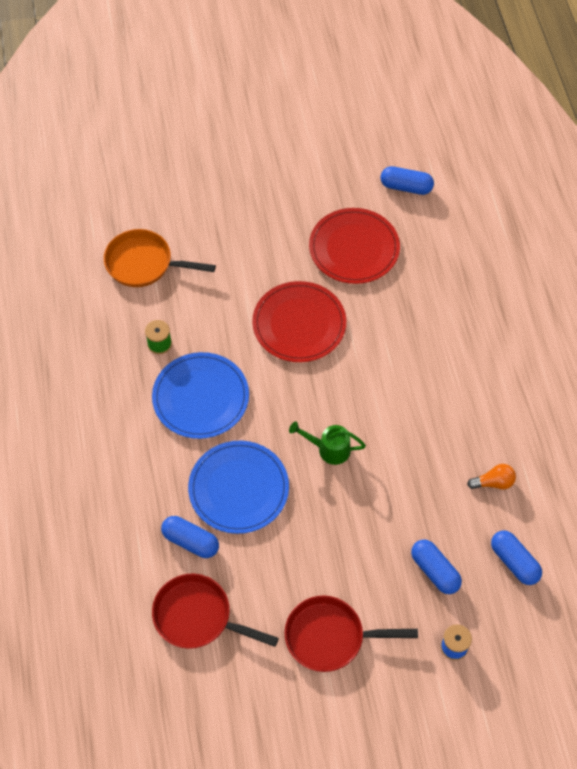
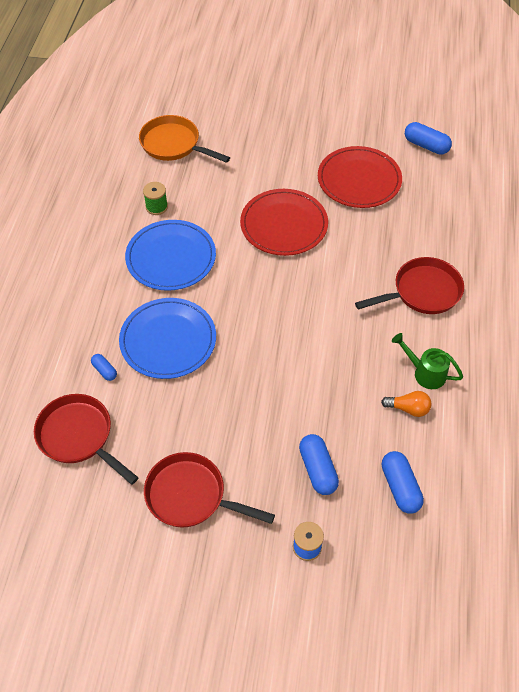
camera: 20 degrees right, 5 degrees down
blue capsule [161,516,219,558] -> blue capsule [91,354,117,381], size x0.57
green watering can [289,421,366,465] -> green watering can moved to [392,333,463,389]
none -> red pan [355,257,464,314]

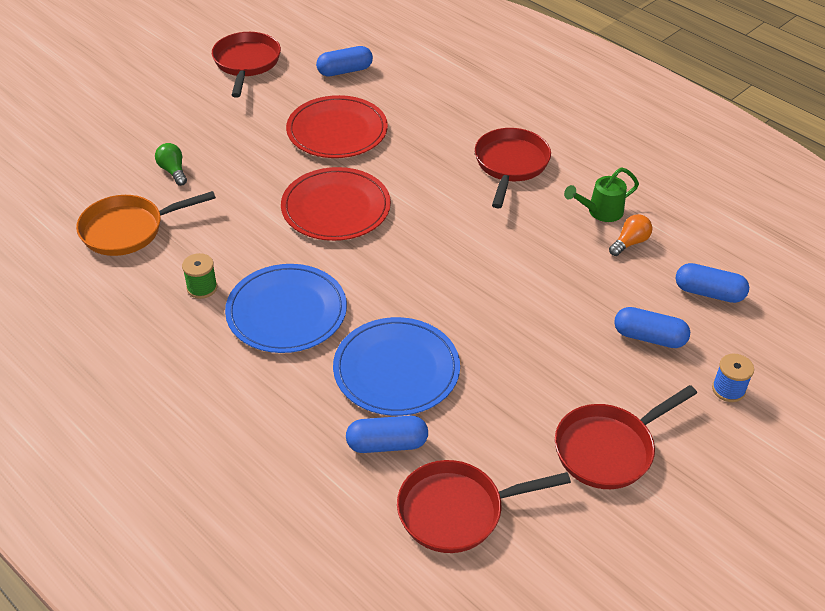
camera: 55 degrees left, 10 degrees down
blue capsule [91,354,117,381] -> blue capsule [346,416,428,453], size x1.76
none -> green light bulb [155,143,187,186]
none -> red pan [212,32,281,98]

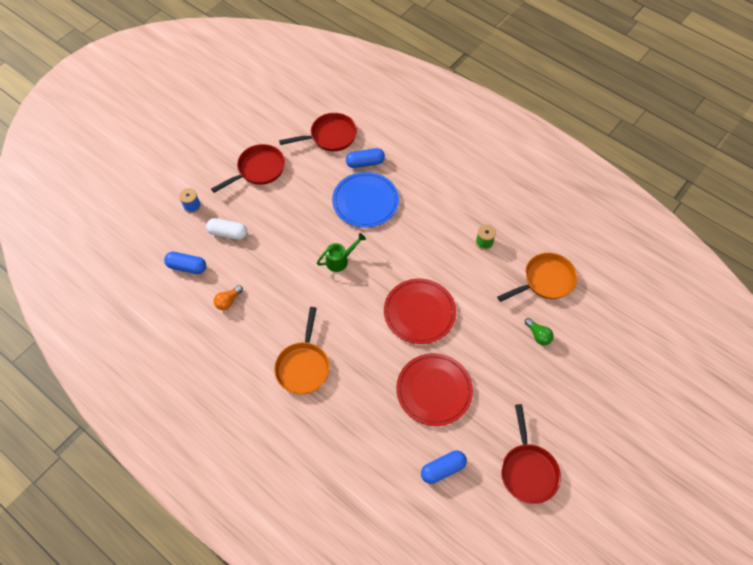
camera: 175 degrees right, 15 degrees up
blue plate [225,264,347,353] -> none
red pan [475,128,551,209] -> orange pan [274,307,330,394]
green watering can [564,167,639,222] -> green watering can moved to [317,233,366,272]
blue capsule [614,307,690,348] -> white capsule [206,218,247,240]

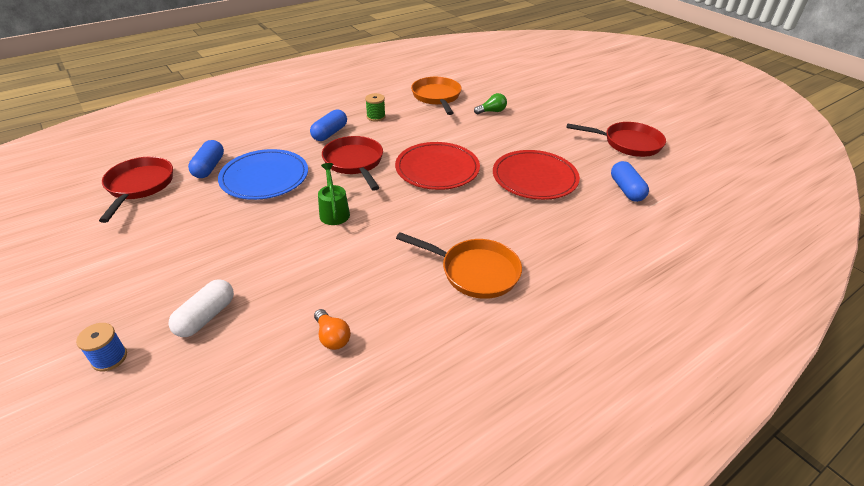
camera: 75 degrees left, 20 degrees down
blue capsule [164,252,206,274] -> blue capsule moved to [310,109,347,141]
red pan [211,144,285,193] -> red pan moved to [322,136,383,191]

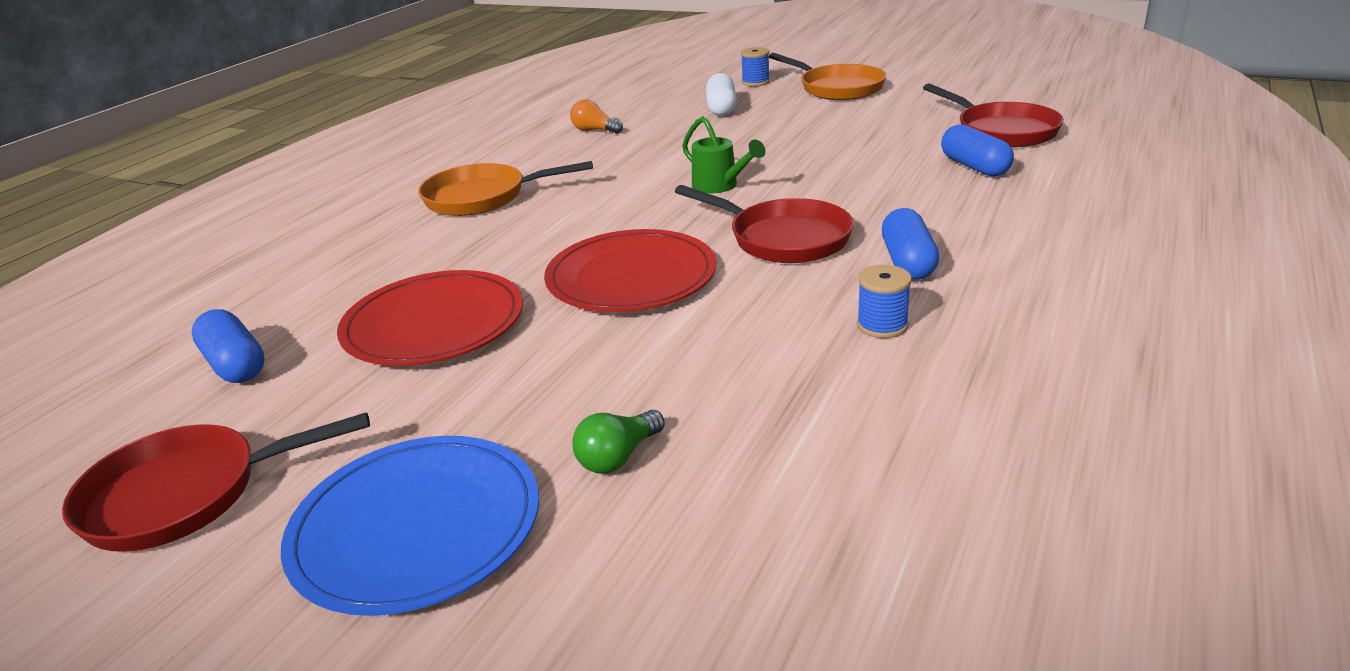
camera: 155 degrees right, 10 degrees down
blue plate [218,149,308,200] -> blue plate moved to [281,436,539,616]
green spool [365,93,386,122] -> blue spool [857,265,912,338]
orange pan [411,77,462,115] -> orange pan moved to [769,53,886,100]

